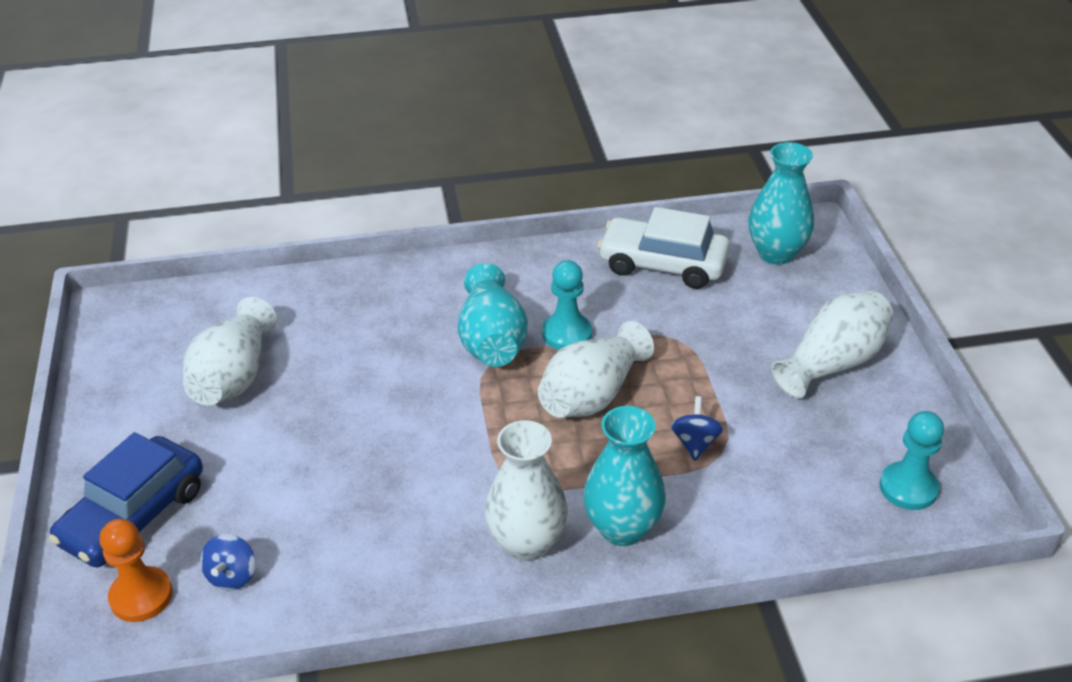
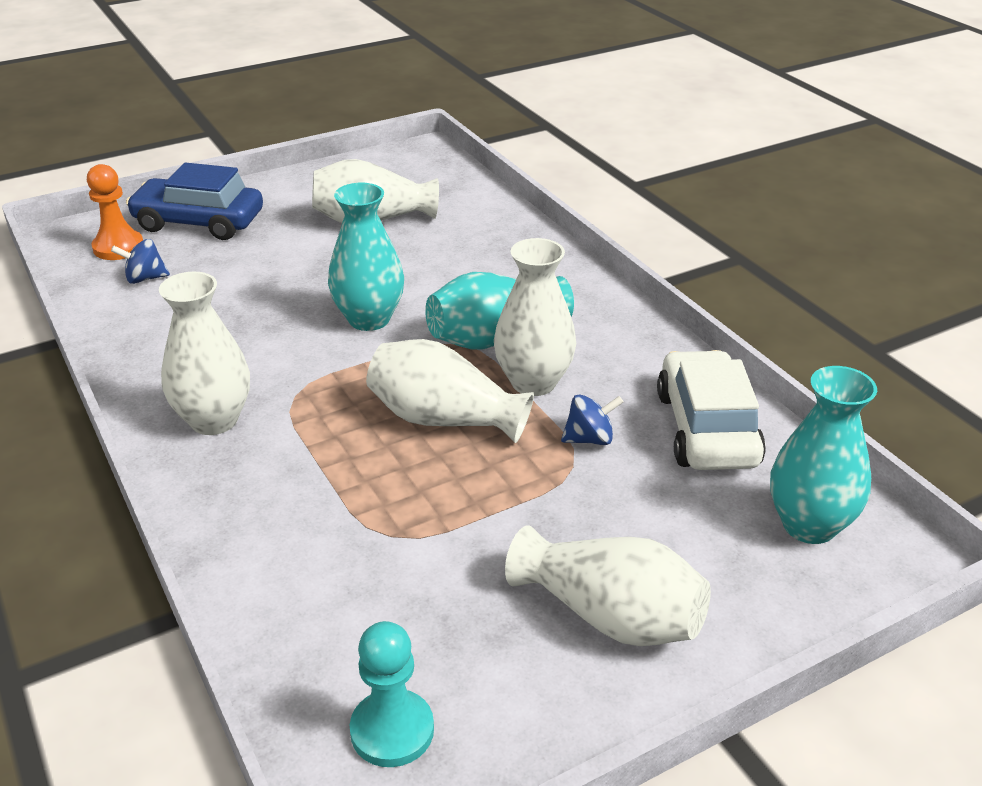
camera: 70 degrees right, 5 degrees down
turquoise pawn [542,260,592,350] -> white vase [494,238,576,396]
turquoise vase [583,406,666,546] -> turquoise vase moved to [328,183,404,331]
blue spinning top [671,396,723,461] -> blue spinning top moved to [561,394,624,445]

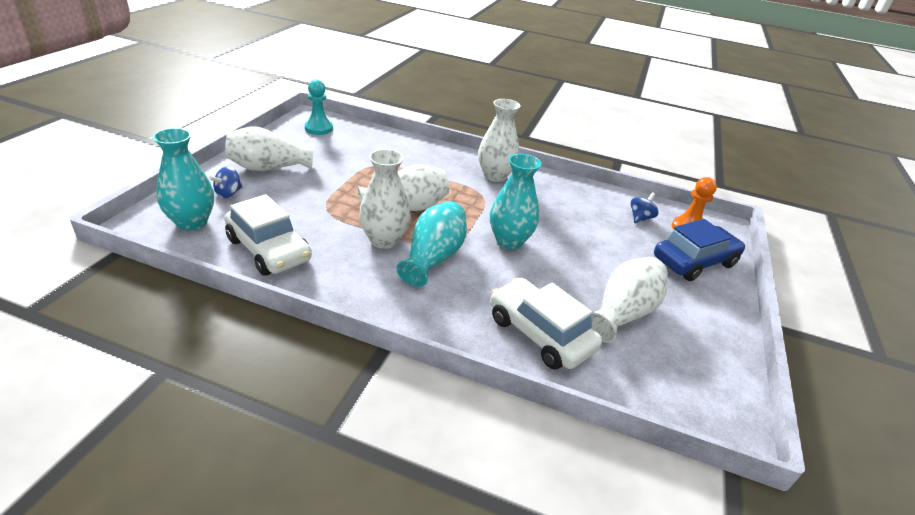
camera: 135 degrees right, 0 degrees up
blue spinning top [561,394,624,445] -> blue spinning top moved to [209,166,243,198]
none -> white car [490,278,602,370]

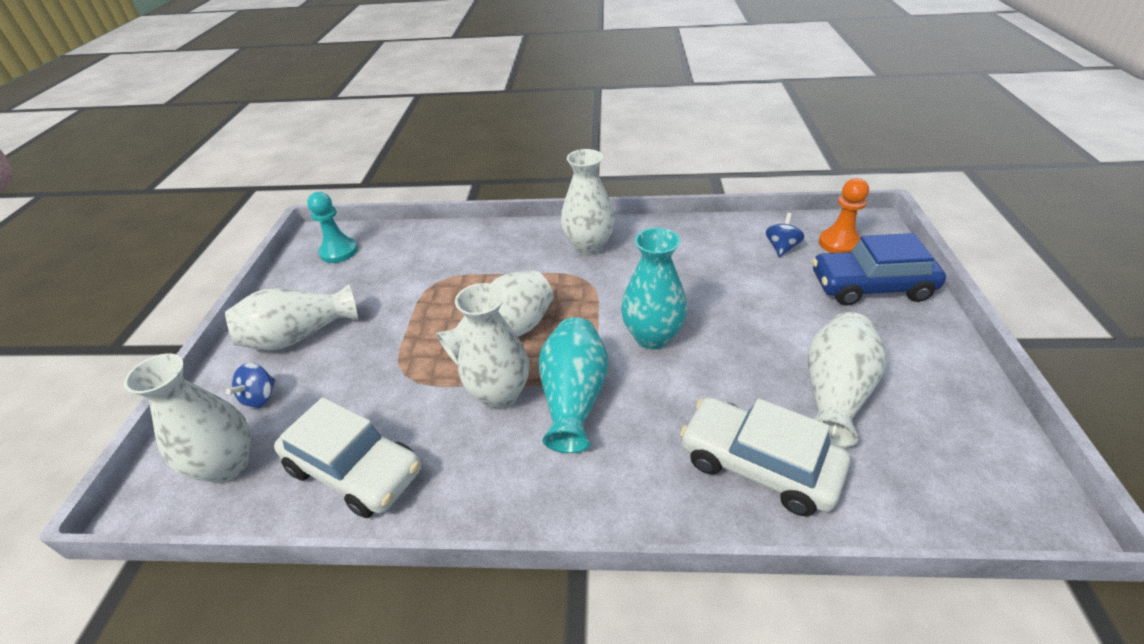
camera: 10 degrees left, 5 degrees up
turquoise vase [153,128,214,231] -> white vase [124,353,250,483]
blue car [654,219,745,281] -> blue car turned 135 degrees counterclockwise [812,233,946,306]

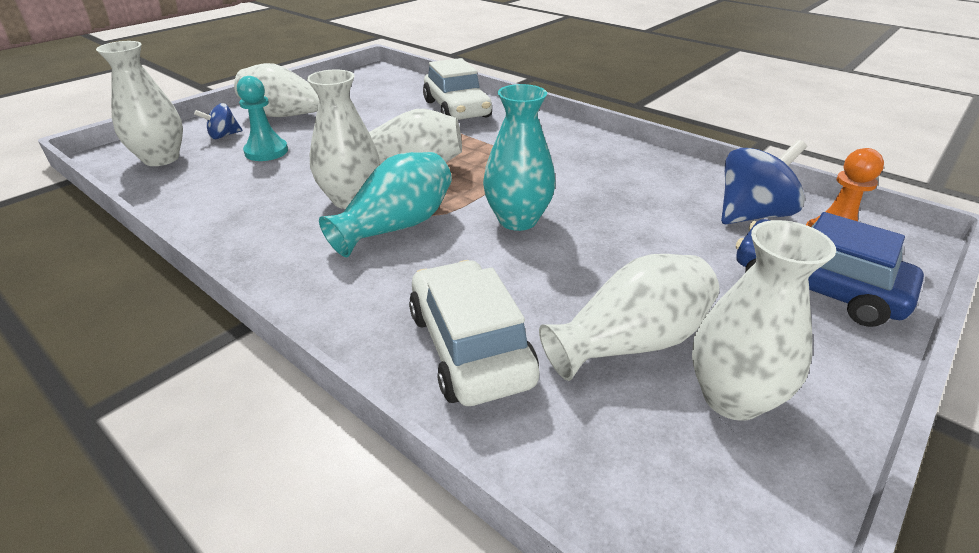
camera: 35 degrees right, 5 degrees down
white car [274,397,421,518] -> white car moved to [423,58,492,120]
turquoise pawn [307,192,358,263] -> turquoise pawn moved to [237,76,288,161]
white vase [561,149,615,256] -> white vase moved to [692,220,836,421]
blue spinning top [765,213,805,257] -> blue spinning top [721,140,807,224], size x1.83

